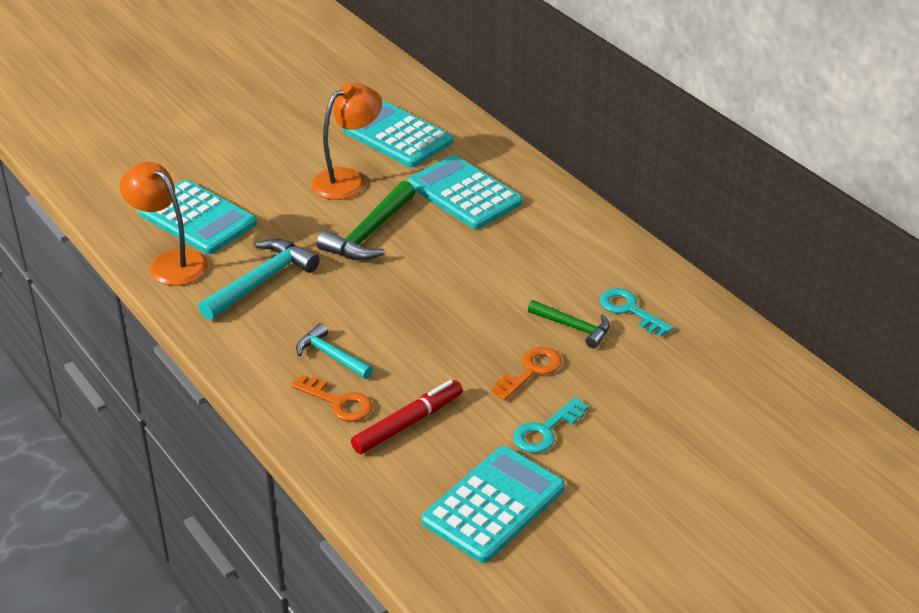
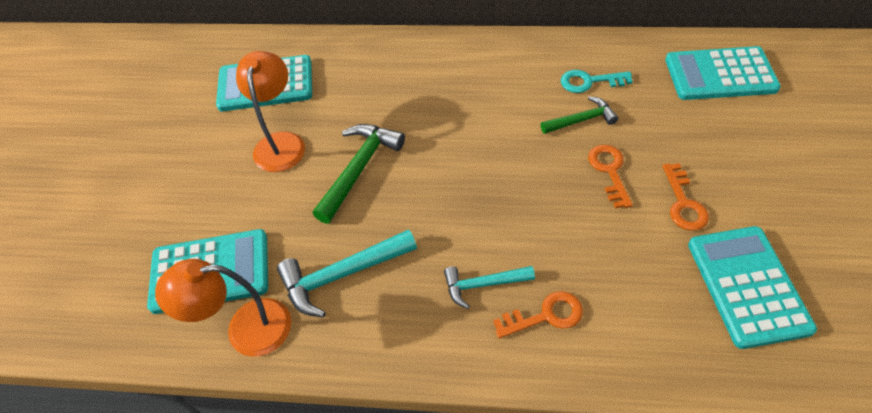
camera: 45 degrees left, 15 degrees up
turquoise hammer [198,239,320,320] -> turquoise hammer turned 105 degrees counterclockwise [277,229,417,318]
green hammer [317,181,415,260] -> green hammer turned 135 degrees counterclockwise [313,124,405,224]
red marker [351,380,463,454] -> none
turquoise calculator [408,155,522,229] -> turquoise calculator moved to [665,46,781,100]
turquoise key [513,397,589,453] -> orange key [662,163,709,231]

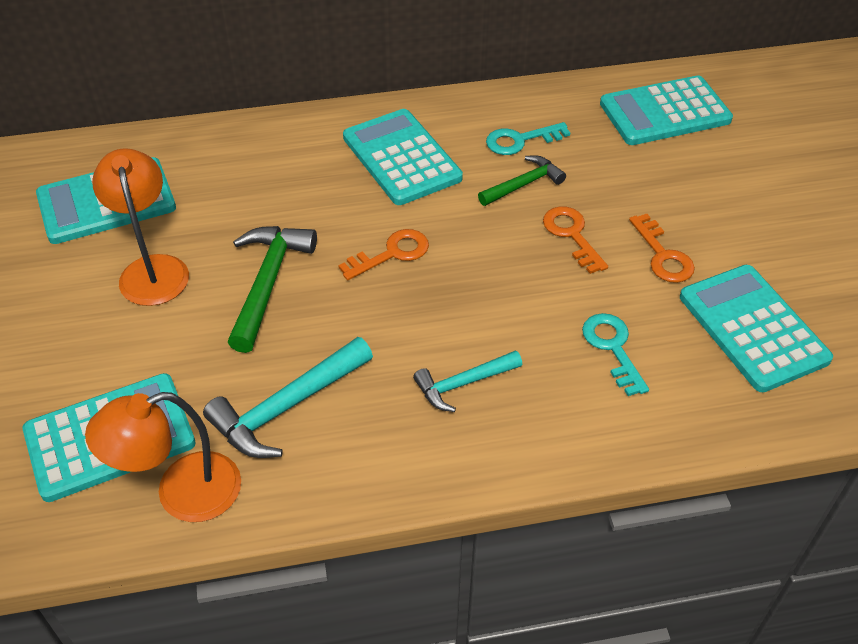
camera: 20 degrees left, 5 degrees down
orange key [493,291,583,339] -> orange key moved to [338,229,429,280]
none -> turquoise calculator [343,109,463,205]
none -> turquoise key [582,313,649,396]

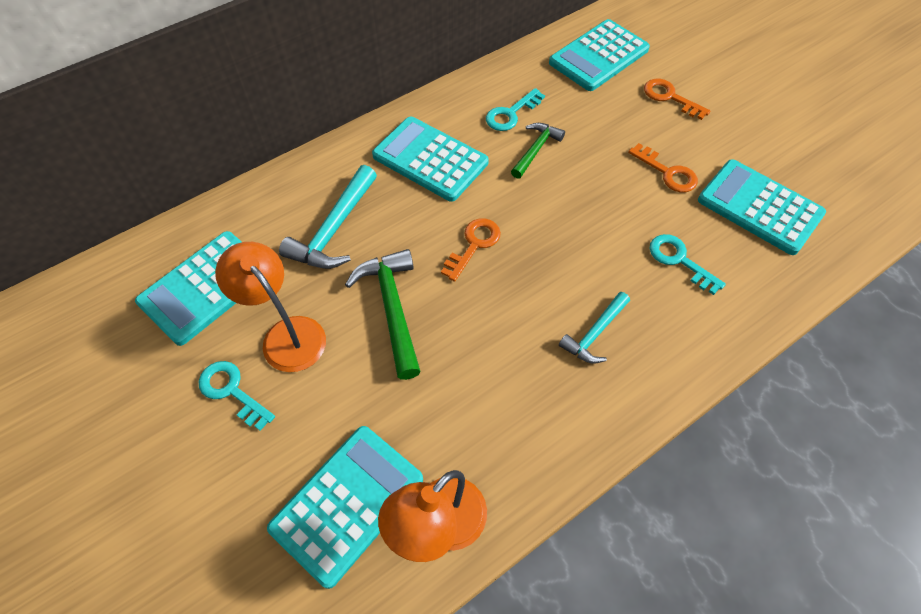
camera: 25 degrees left, 10 degrees up
turquoise hammer [203,337,373,458] -> turquoise hammer moved to [279,165,377,269]
orange key [543,206,608,274] -> orange key moved to [644,78,711,120]
none -> turquoise key [199,361,275,431]

